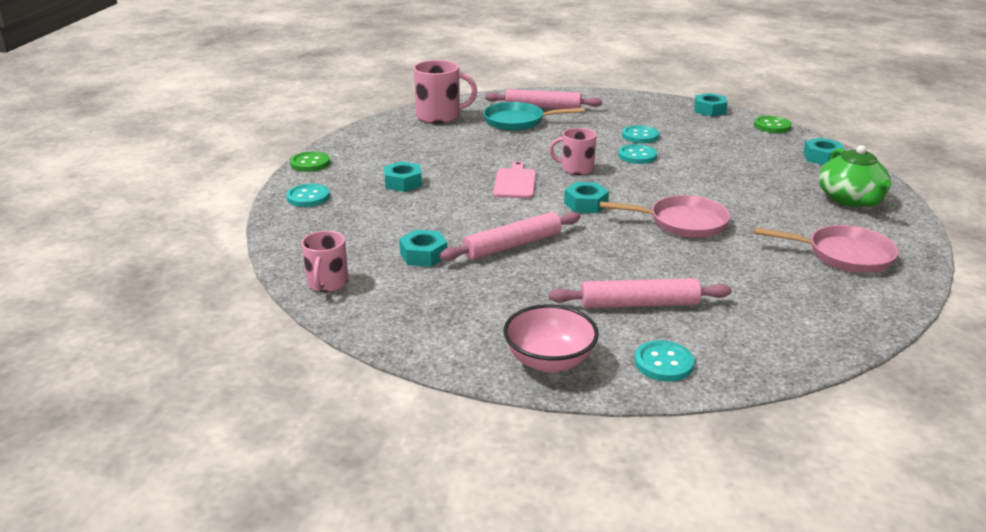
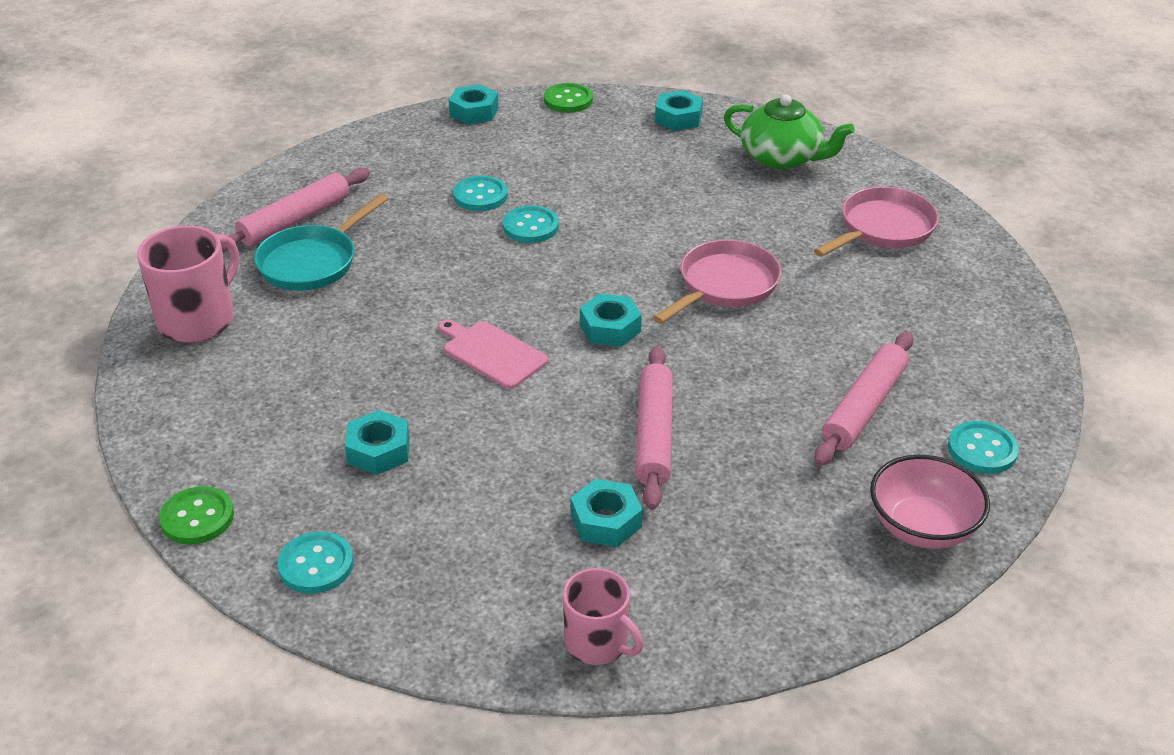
camera: 55 degrees left, 10 degrees up
pink mug [549,128,597,175] -> none

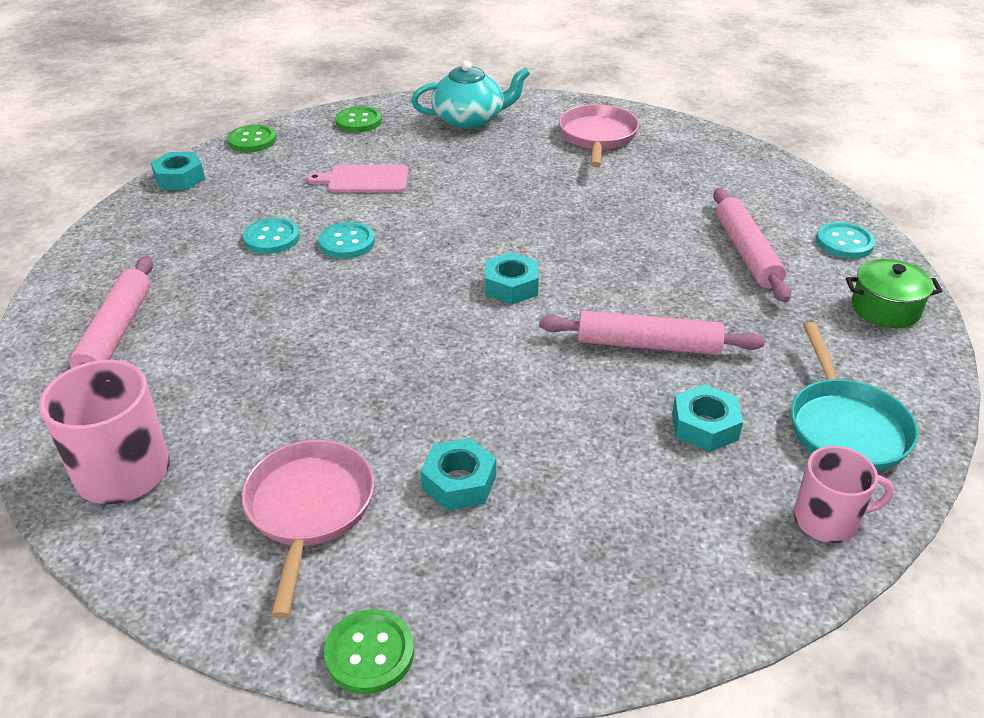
camera: 40 degrees left, 0 degrees up
turquoise pan [254,194,389,291] -> turquoise pan moved to [791,322,918,471]
turquoise button [278,532,354,593] -> none
pink cutting board [438,319,548,389] -> pink cutting board moved to [307,165,409,192]
pink rolling pin [635,346,673,510] -> pink rolling pin turned 45 degrees counterclockwise [539,311,765,355]
pink pan [653,240,781,324] -> pink pan moved to [241,440,374,619]
turquoise nut [655,90,703,131] -> green button [335,106,382,132]
green teapot [724,94,855,169] -> turquoise teapot [411,61,530,129]
pink bowl [870,455,990,549] -> green pot [846,259,942,328]

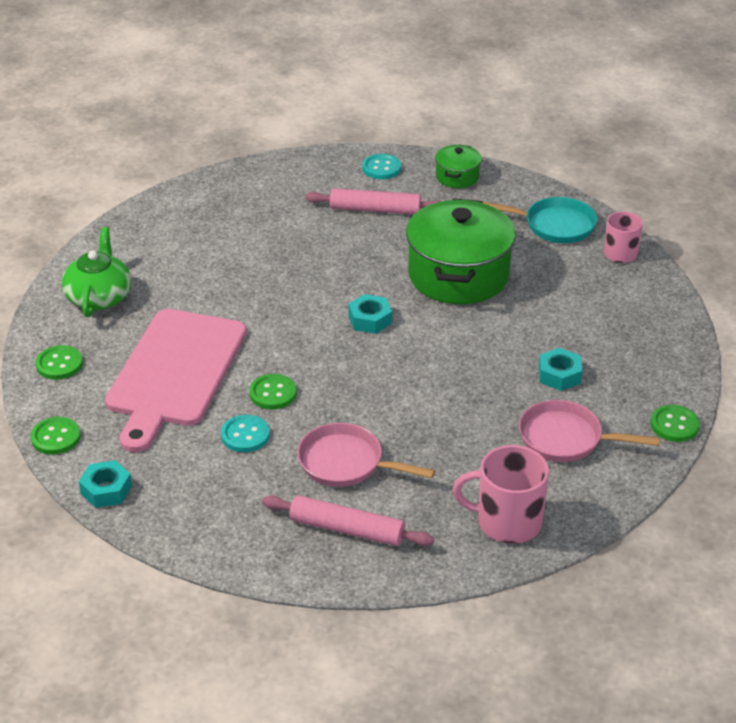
camera: 75 degrees left, 0 degrees up
pink cutting board [307,165,409,192] -> pink cutting board [105,309,247,452], size x2.23
turquoise button [319,222,375,259] -> green button [249,374,297,410]
turquoise teapot [411,61,530,129] -> green teapot [61,227,132,317]
pink rolling pin [539,311,765,355] -> green pot [406,198,516,304]
pink pan [559,104,639,167] -> pink pan moved to [297,423,435,487]
turquoise nut [672,384,743,452] -> none

